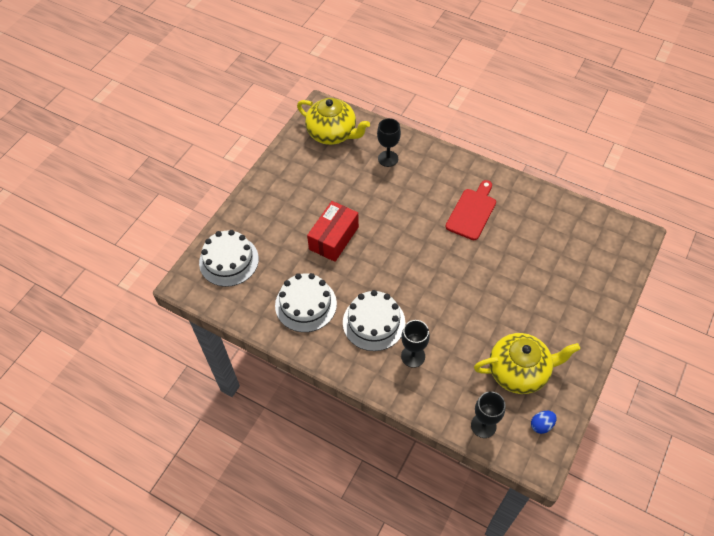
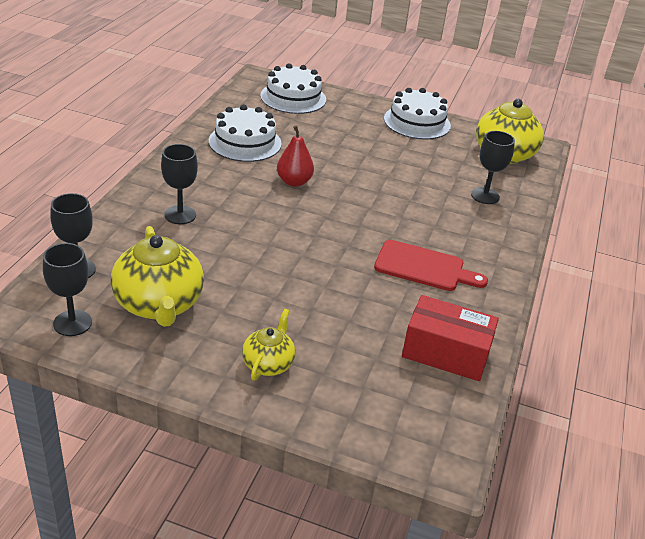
camera: 75 degrees right, 20 degrees down
red box [307,201,359,262] -> red box moved to [402,295,499,381]
white cake [343,290,405,351] -> white cake moved to [384,88,451,140]
blue egg [531,411,557,434] -> black goblet [43,243,92,336]
none -> yellow teapot [242,309,295,380]
none -> red pear [277,125,314,187]

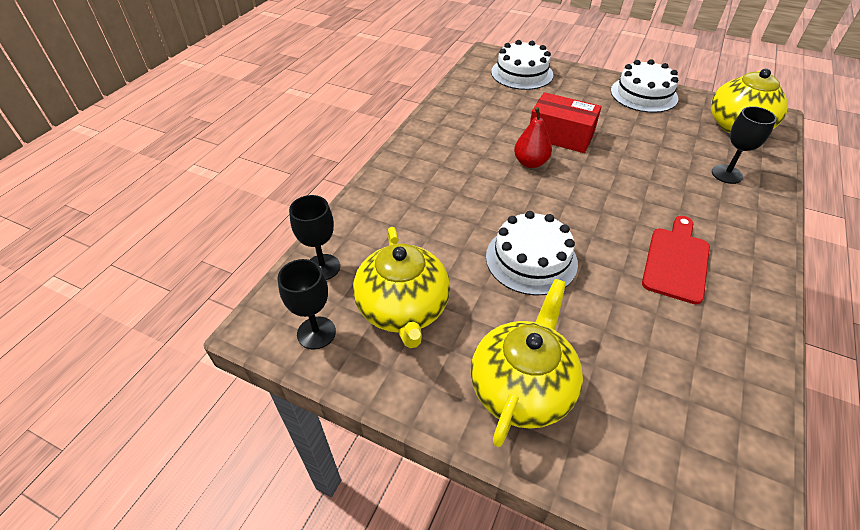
camera: 10 degrees right, 10 degrees up
black goblet [161,144,198,224] -> none
white cake [209,105,282,162] -> white cake moved to [486,211,578,296]
yellow teapot [242,309,295,380] -> yellow teapot [471,279,583,447], size x1.82
red cutting board [374,240,488,291] -> red cutting board turned 90 degrees counterclockwise [642,216,710,305]
red box [402,295,499,381] -> red box moved to [530,92,602,153]

